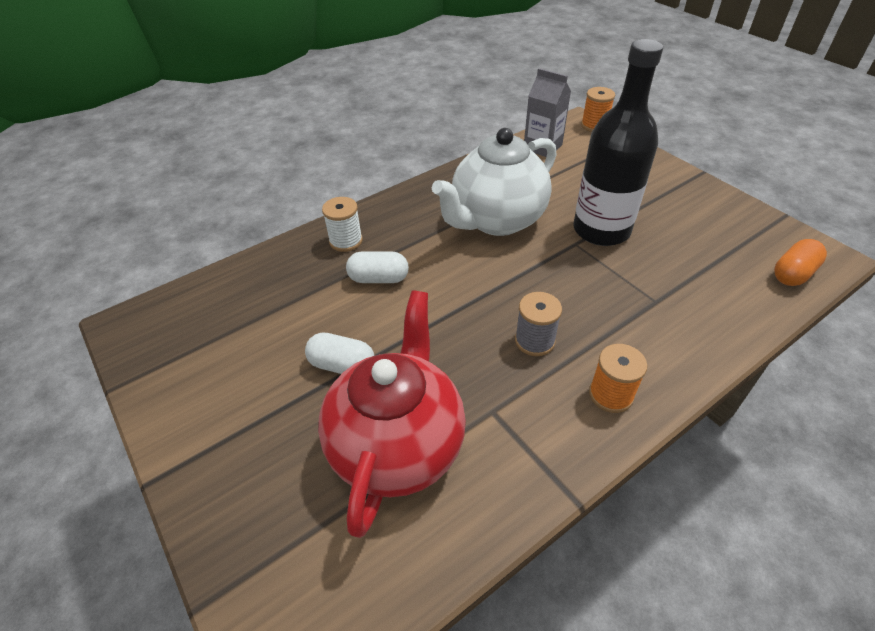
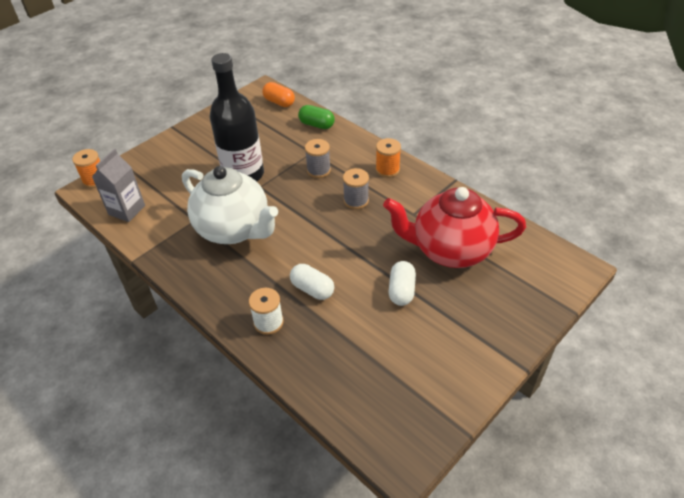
camera: 100 degrees left, 0 degrees up
white capsule [346,252,409,283] -> white capsule turned 45 degrees counterclockwise [290,264,334,300]
none -> green capsule [298,105,335,129]
none -> grey spool [305,139,331,178]

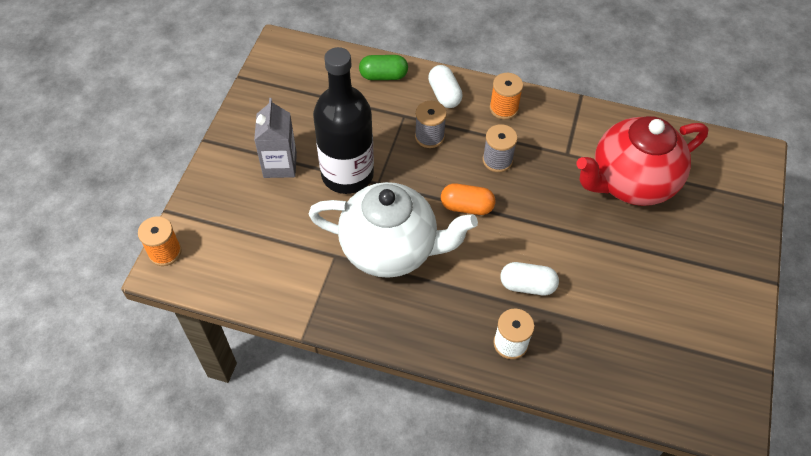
camera: 30 degrees left, 10 degrees up
grey carton [92,149,145,222] -> grey carton moved to [254,98,297,178]
orange capsule [262,82,295,107] -> orange capsule moved to [441,184,495,215]
white capsule [389,261,416,306] -> white capsule moved to [428,65,463,108]

